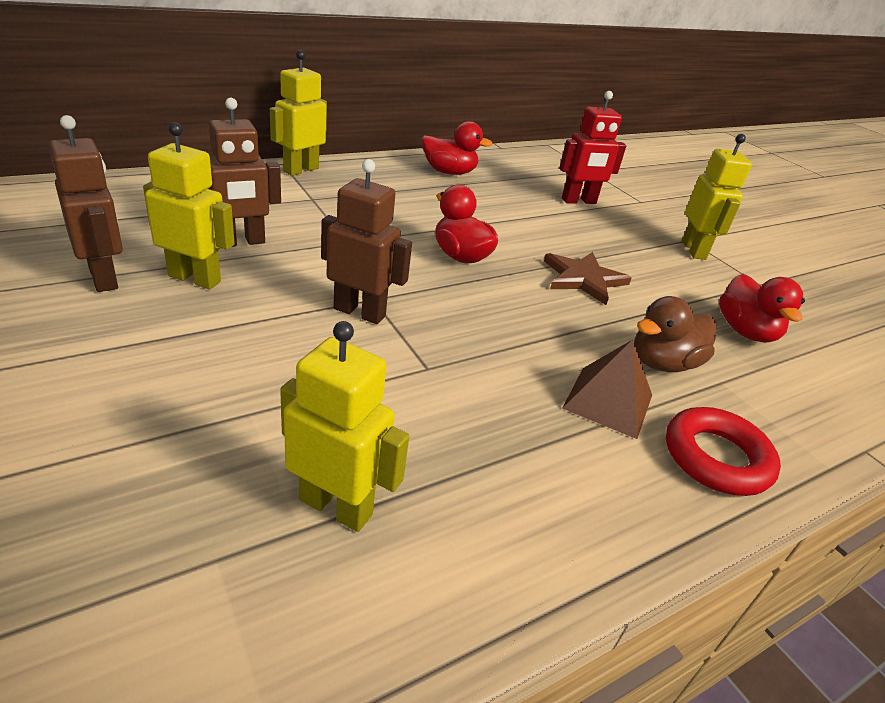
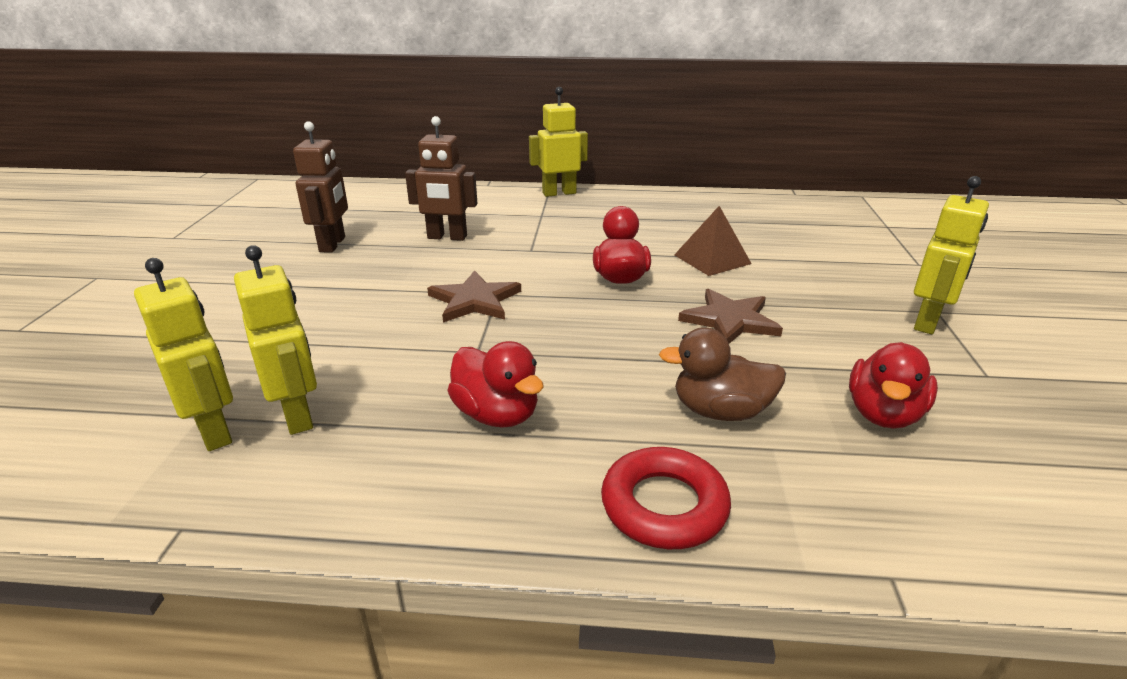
camera: 40 degrees right, 5 degrees down
yellow robot [143,122,235,289] -> yellow robot moved to [134,258,233,451]
brown robot [321,159,412,324] -> brown star [427,270,521,323]
red duck [422,121,493,175] -> red duck moved to [447,341,544,428]
red robot [559,91,626,204] -> none
brown pyramid [562,340,652,439] -> brown pyramid moved to [674,206,752,276]

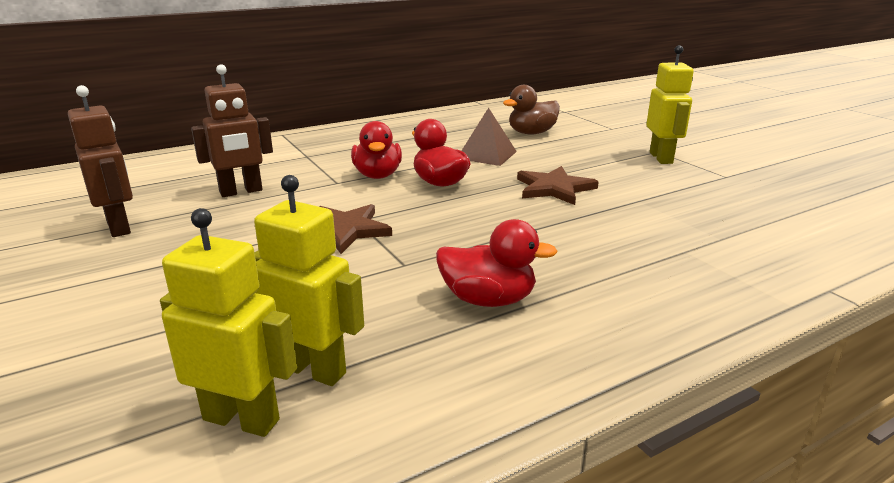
camera: 35 degrees left, 5 degrees down
yellow robot [529,87,588,197] -> none
red ring [601,447,731,549] -> none
brown duck [659,327,786,421] -> brown duck moved to [503,85,560,135]
red duck [849,342,938,429] -> red duck moved to [351,121,402,179]

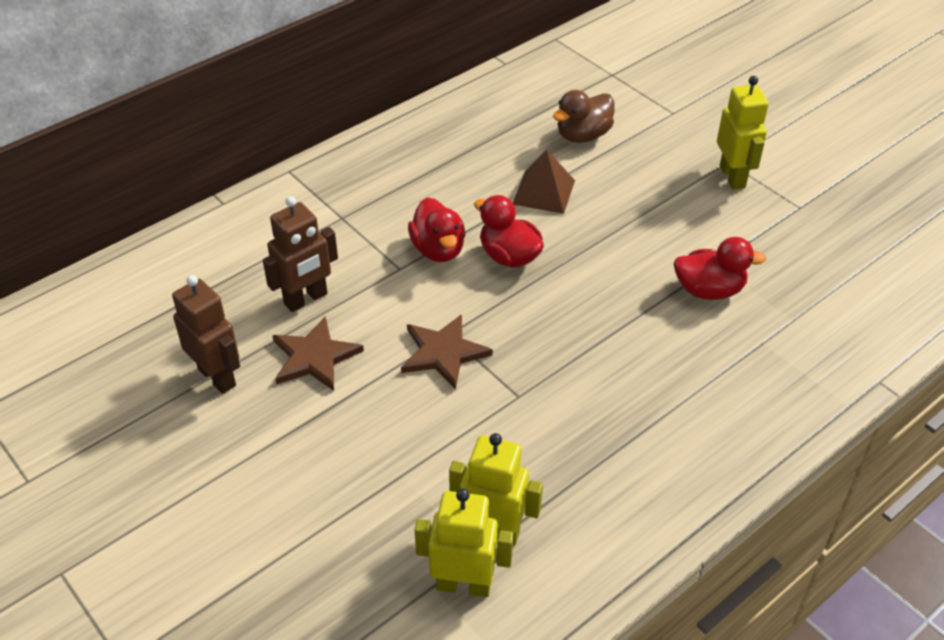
camera: 10 degrees left, 20 degrees up
red duck [436,219,558,307] -> red duck moved to [674,237,767,300]
brown star [517,166,599,205] -> brown star moved to [272,316,364,391]

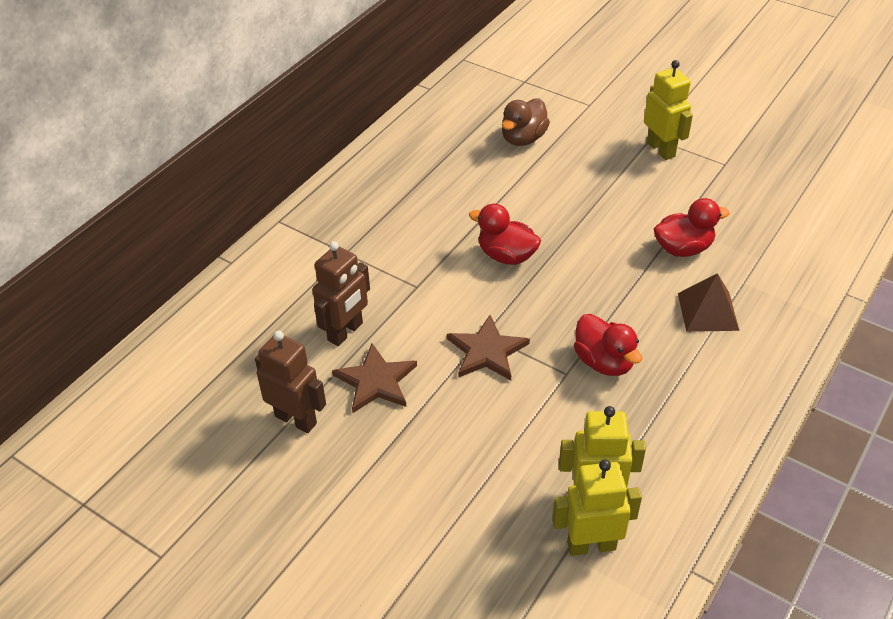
camera: 15 degrees left, 0 degrees up
red duck [408,197,465,262] -> red duck moved to [574,314,642,376]
brown pyramid [513,149,575,214] -> brown pyramid moved to [678,273,739,332]

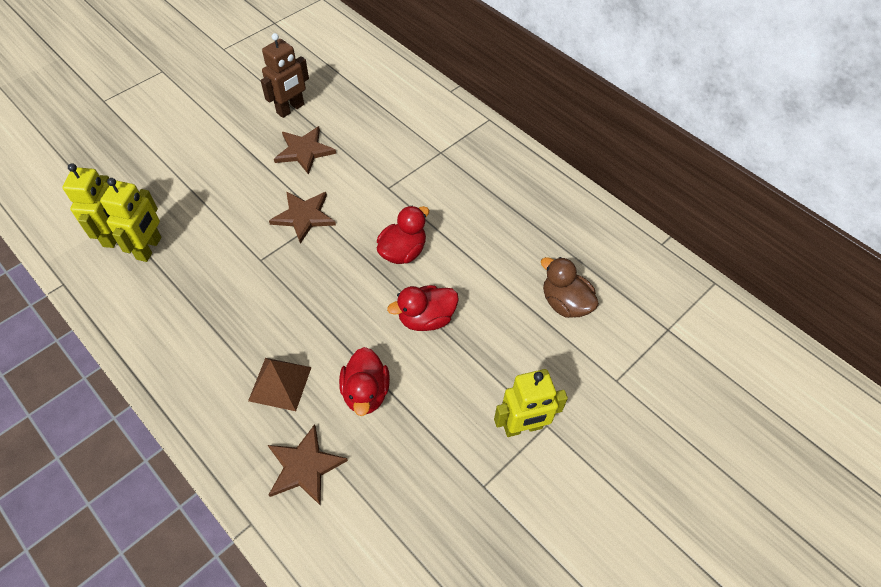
camera: 100 degrees right, 10 degrees up
brown robot [312,241,370,346] -> none
red duck [574,314,642,376] -> red duck moved to [387,285,459,331]
none -> brown star [268,424,348,506]

